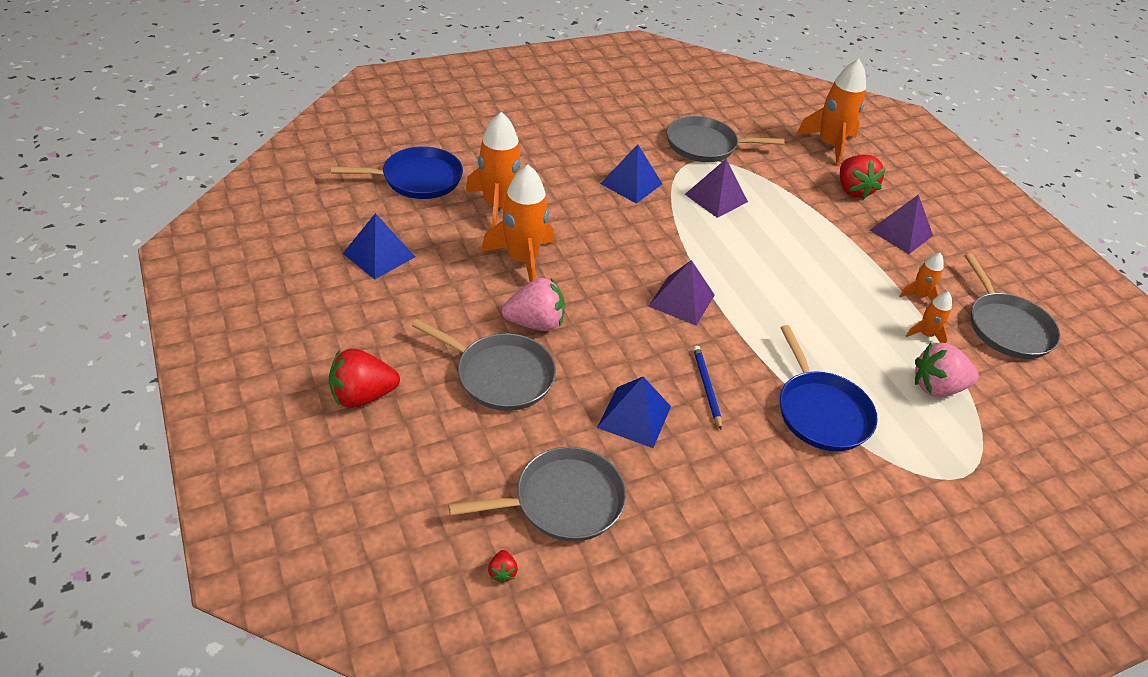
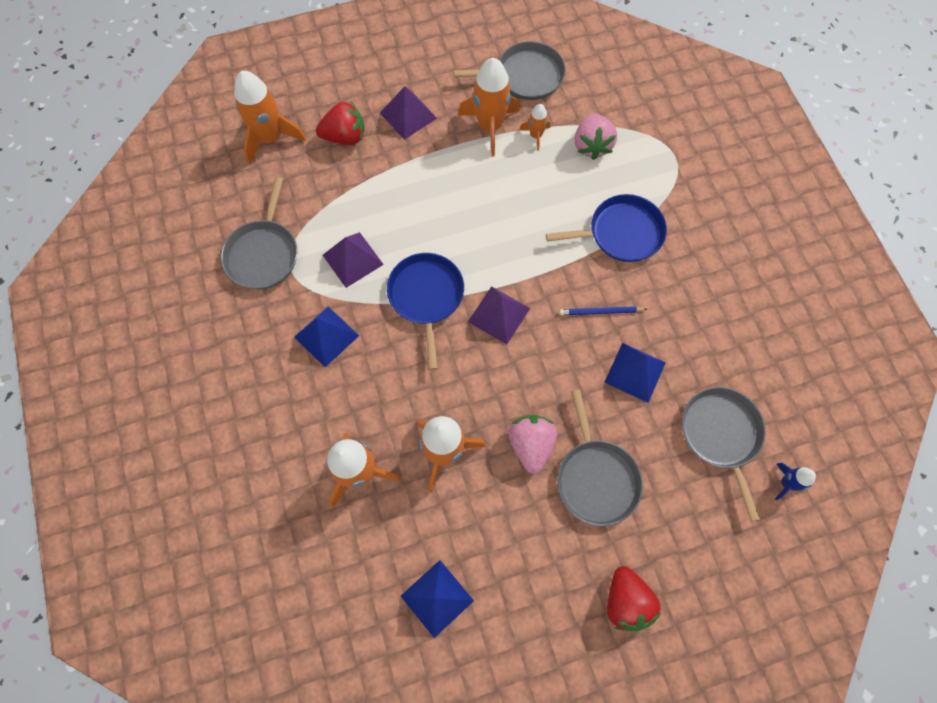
camera: 80 degrees left, 25 degrees up
blue pan [331,146,463,199] -> blue pan moved to [387,253,464,370]
grey pan [412,319,556,411] -> grey pan turned 135 degrees clockwise [557,389,643,526]
red strawberry [488,550,518,583] -> blue rocket [775,463,816,500]
orange rocket [899,253,944,302] -> orange rocket [458,58,520,157], size x1.99

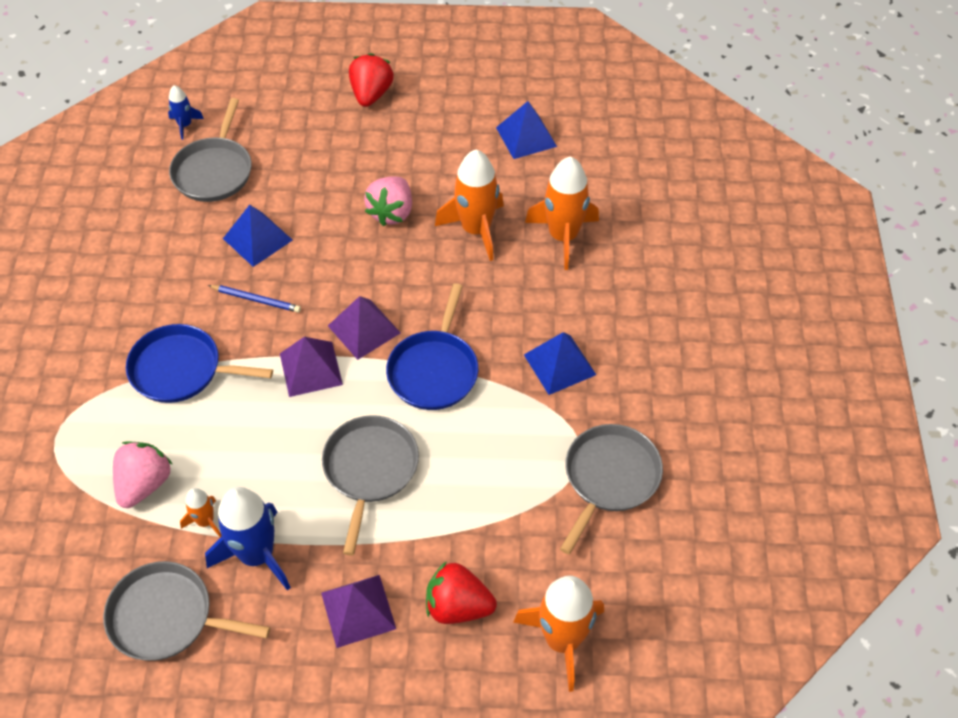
camera: 160 degrees left, 15 degrees down
purple pyramid [323,232,384,288] -> purple pyramid moved to [280,337,343,397]
orange rocket [458,58,520,157] -> blue rocket [205,487,291,591]
grey pan [557,389,643,526] -> grey pan moved to [322,415,419,556]

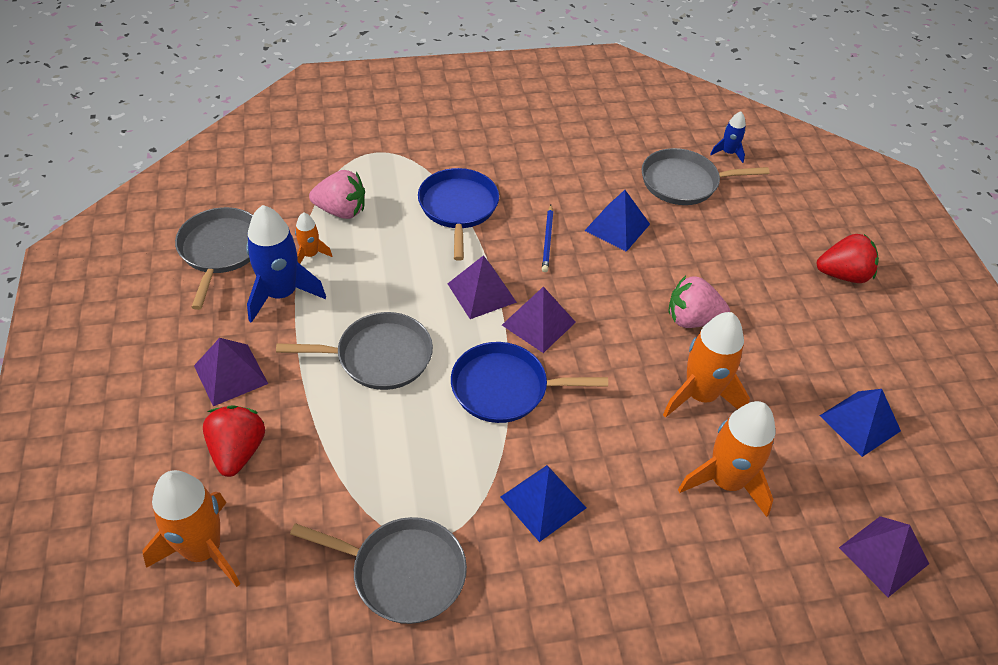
camera: 75 degrees right, 5 degrees down
none -> purple pyramid [839,516,929,597]

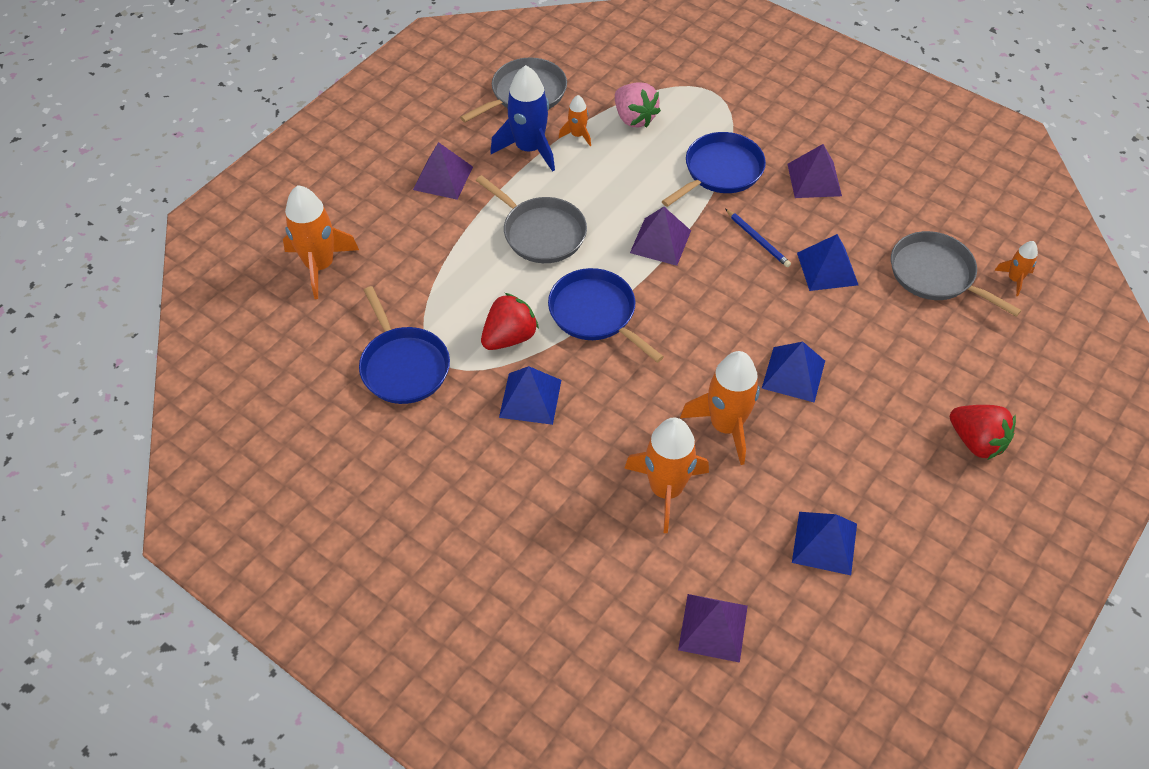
camera: 50 degrees right, 5 degrees up
red strawberry [203,405,265,477] -> red strawberry moved to [481,293,539,350]
grey pan [290,517,467,624] -> blue pan [359,286,450,404]
purple pyramid [502,287,576,353] -> purple pyramid moved to [787,144,842,198]
blue pencil [542,205,553,272] -> blue pencil turned 90 degrees counterclockwise [725,209,791,267]
pink strawberry [668,276,730,328] -> blue pyramid [762,342,825,403]
blue rocket [710,111,746,163] -> orange rocket [994,241,1038,296]

